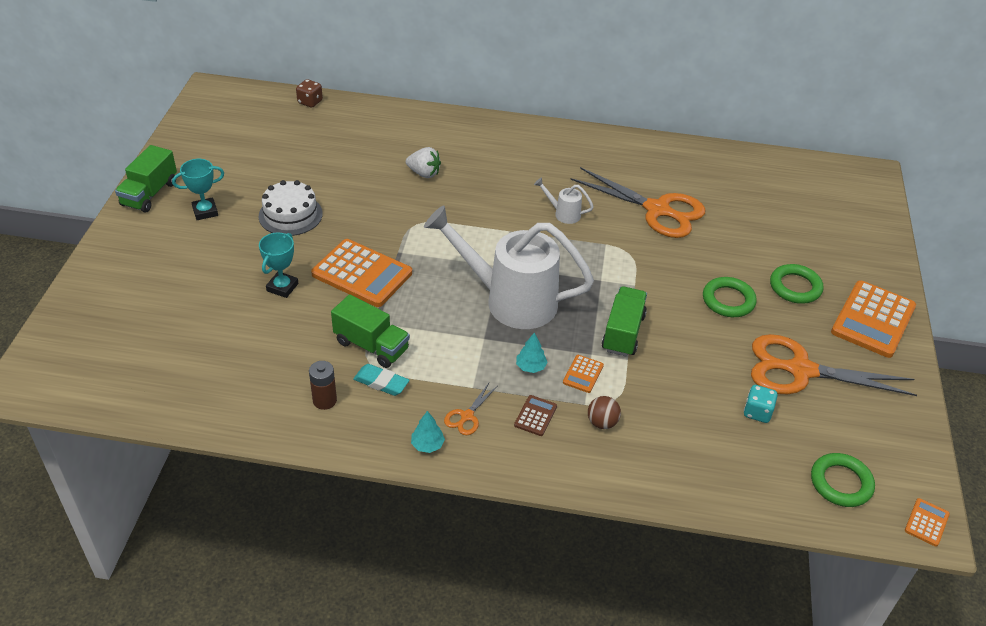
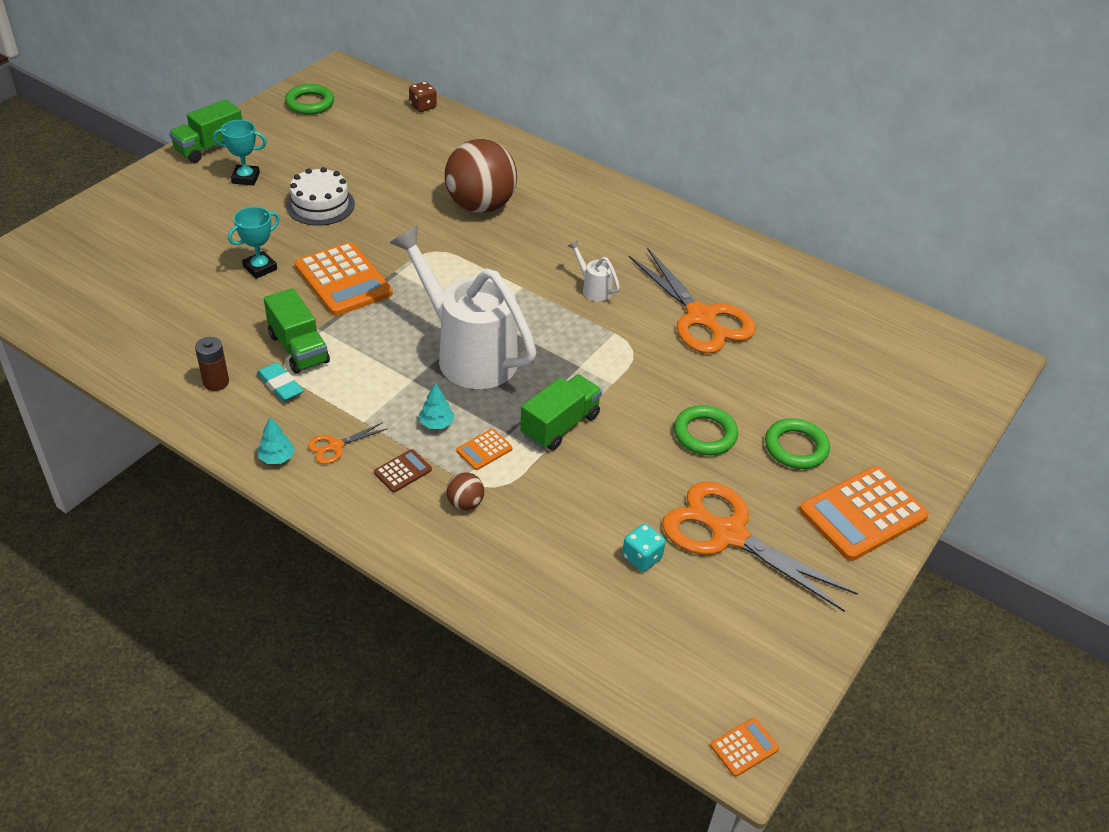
camera: 25 degrees right, 0 degrees up
white strawberry [406,147,441,178] -> brown ball [445,139,517,213]
green ring [811,453,875,507] -> green ring moved to [285,84,334,115]

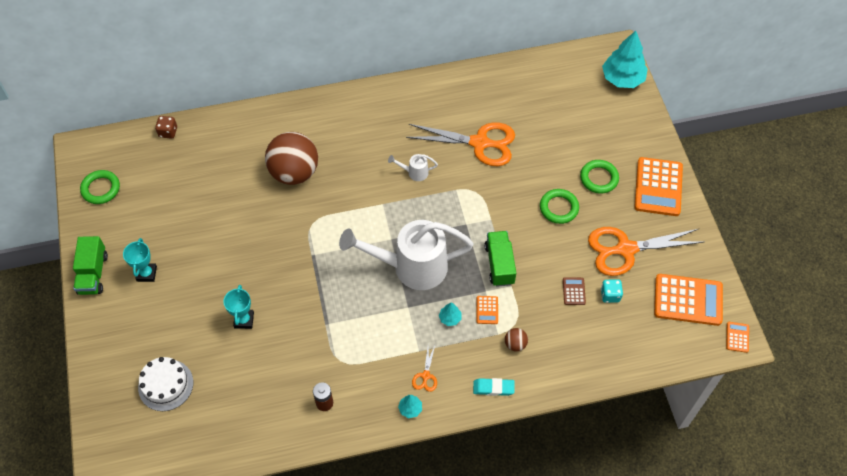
camera: 45 degrees left, 15 degrees up
turquoise trophy [213,120,267,185] -> turquoise trophy turned 45 degrees counterclockwise [123,238,157,282]
turquoise eraser [257,362,304,402] -> turquoise eraser moved to [473,378,515,396]
green truck [264,288,330,374] -> none
white cake [286,167,355,226] -> white cake moved to [138,357,193,411]
orange calculator [295,242,393,316] -> orange calculator moved to [654,274,723,326]
brown calculator [374,449,432,492] -> brown calculator moved to [563,277,586,305]
none -> turquoise tree [602,31,648,88]

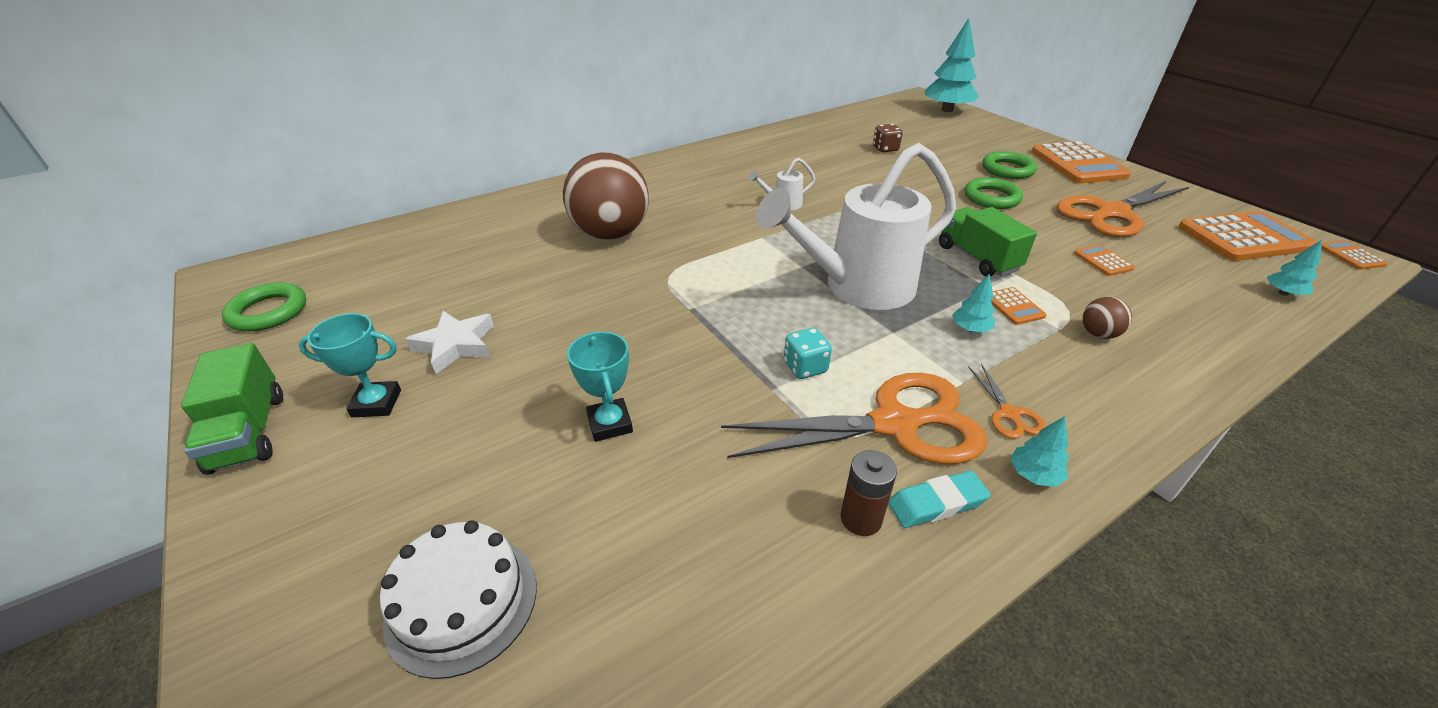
camera: 20 degrees left, 20 degrees down
turquoise trophy [123,238,157,282] -> turquoise trophy turned 75 degrees counterclockwise [298,313,401,417]
brown dice [155,116,177,139] -> brown dice moved to [873,124,903,152]
orange scissors [406,122,515,166] -> orange scissors moved to [721,373,987,464]
turquoise eraser [473,378,515,396] -> turquoise eraser moved to [888,471,991,528]
brown calculator [563,277,586,305] -> orange calculator [1074,245,1135,276]
turquoise dice [601,279,623,303] -> turquoise dice moved to [784,328,832,379]
none -> white star [405,311,494,374]
none -> turquoise tree [1267,240,1322,296]

